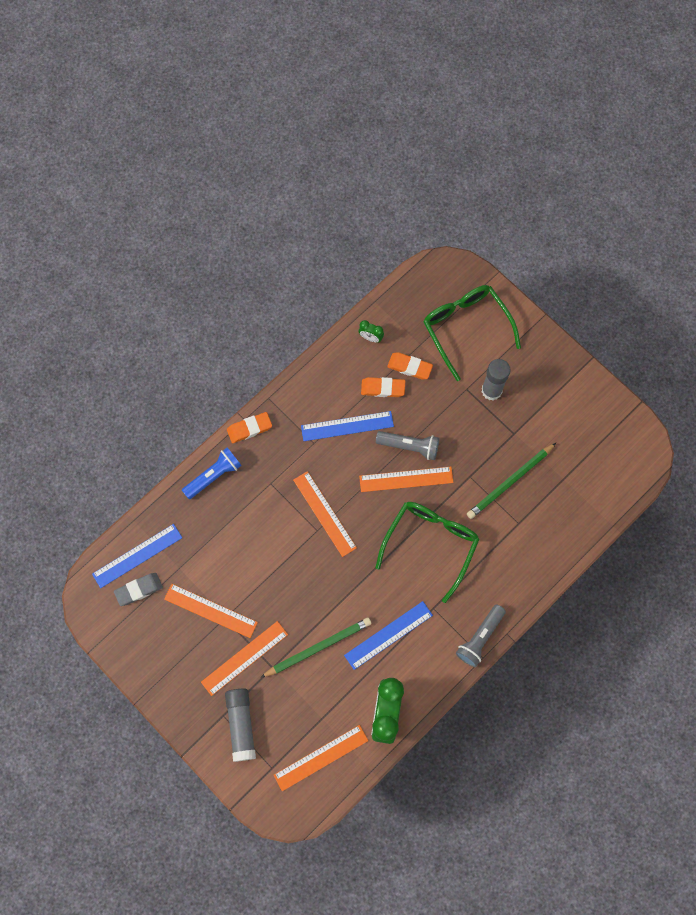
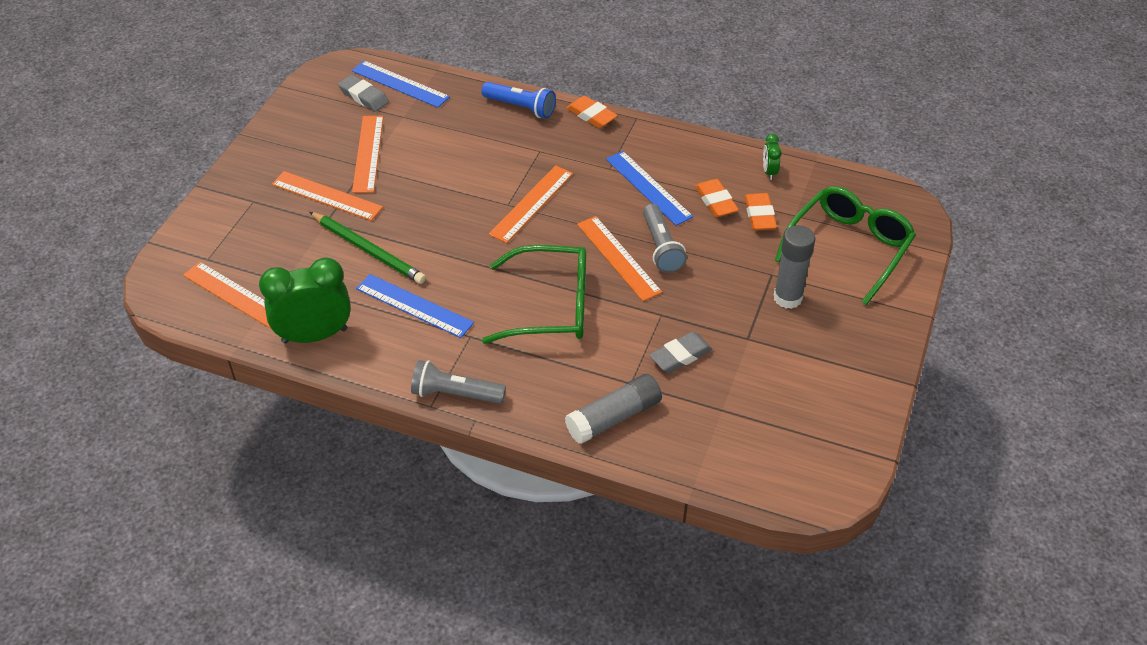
camera: 65 degrees right, 25 degrees down
grey glue stick [225,688,256,762] -> grey glue stick moved to [565,374,662,444]
green pencil [467,443,556,519] -> grey eraser [649,332,712,373]

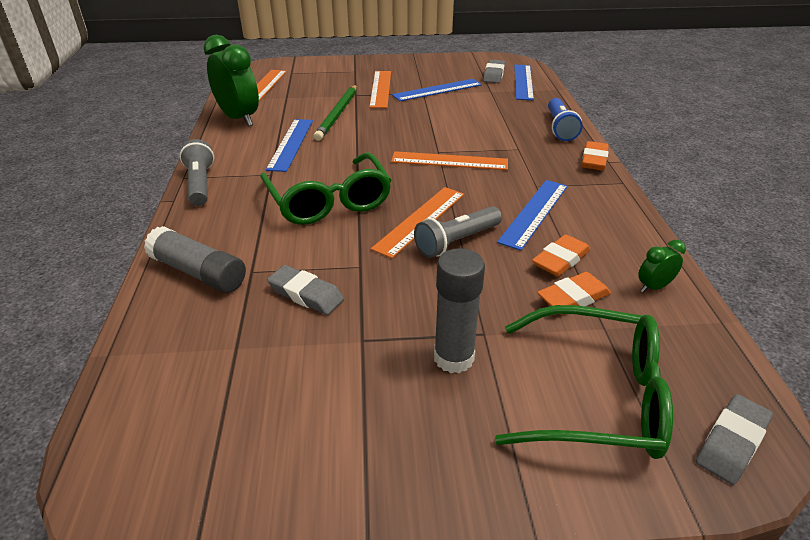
camera: 65 degrees right, 10 degrees down
orange ruler [352,116,383,193] -> blue ruler [392,79,482,101]
none -> grey eraser [696,394,773,485]

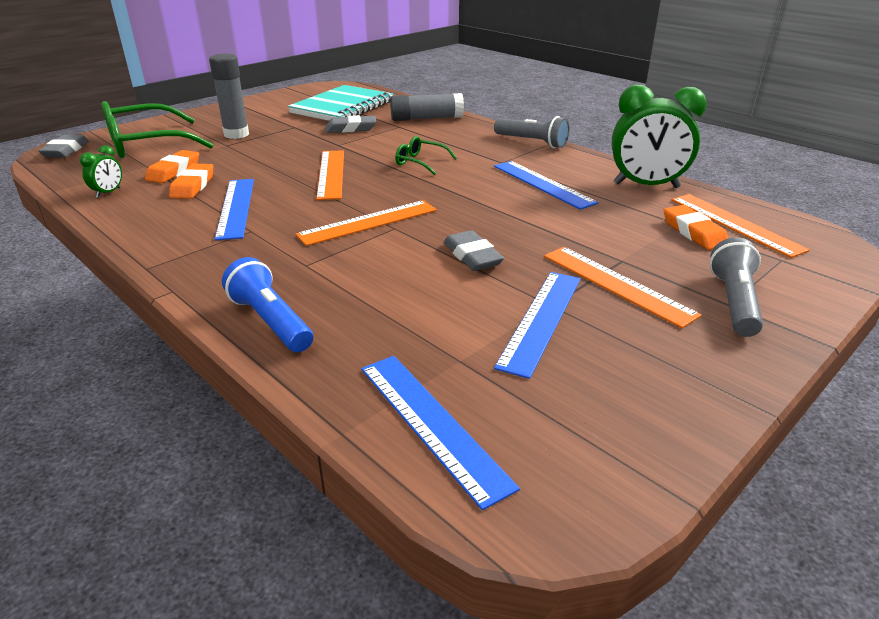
camera: 140 degrees right, 5 degrees down
green glasses [260,153,392,225] -> green glasses [395,136,457,175], size x0.49
green pencil [314,85,357,141] -> none
grey flashlight [414,206,502,258] -> grey flashlight moved to [709,237,763,337]
grey eraser [483,59,505,83] -> grey eraser moved to [444,230,504,271]
orange eraser [582,141,609,170] -> orange eraser moved to [664,205,728,250]
none -> turquoise notebook [288,85,393,121]

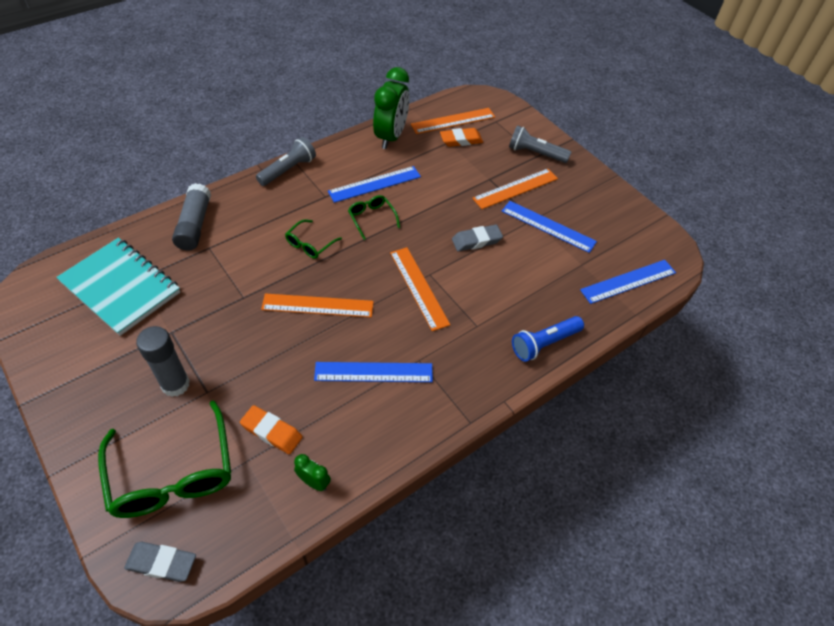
camera: 85 degrees left, 20 degrees up
orange eraser [169,164,213,199] -> none
grey eraser [326,115,376,133] -> none
none -> green glasses [348,195,400,240]

